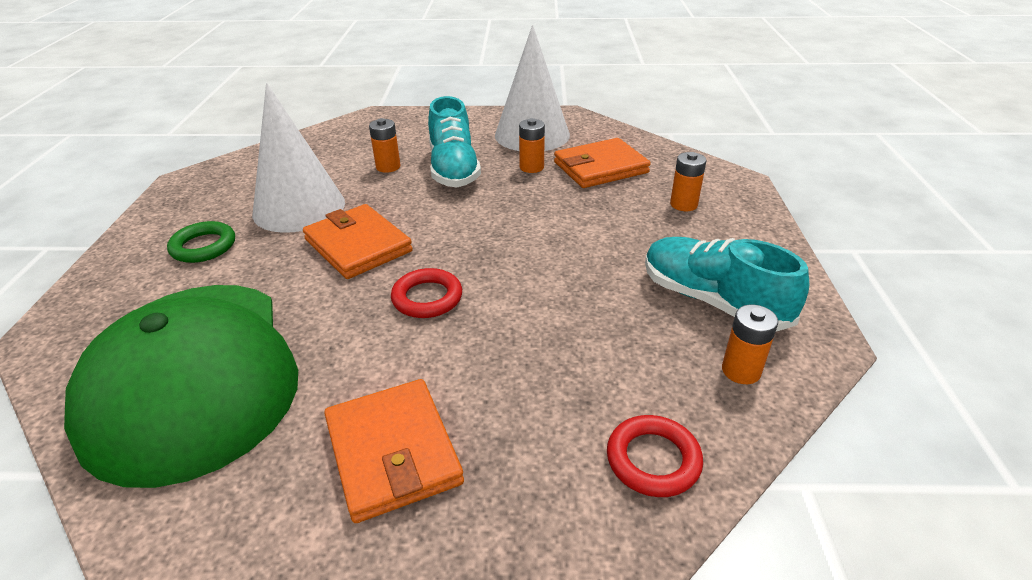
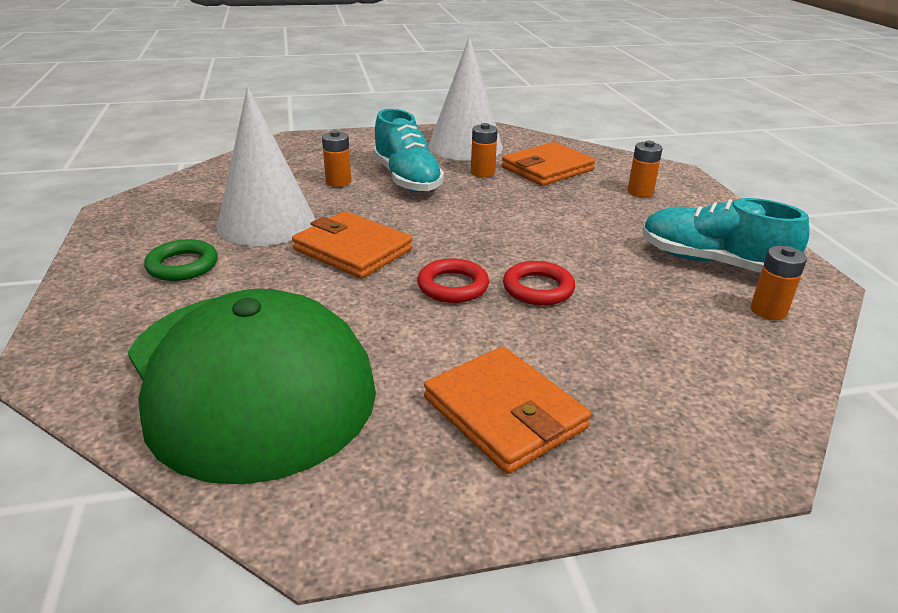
camera: 15 degrees left, 5 degrees down
red ring [607,415,703,497] -> red ring moved to [503,261,575,306]

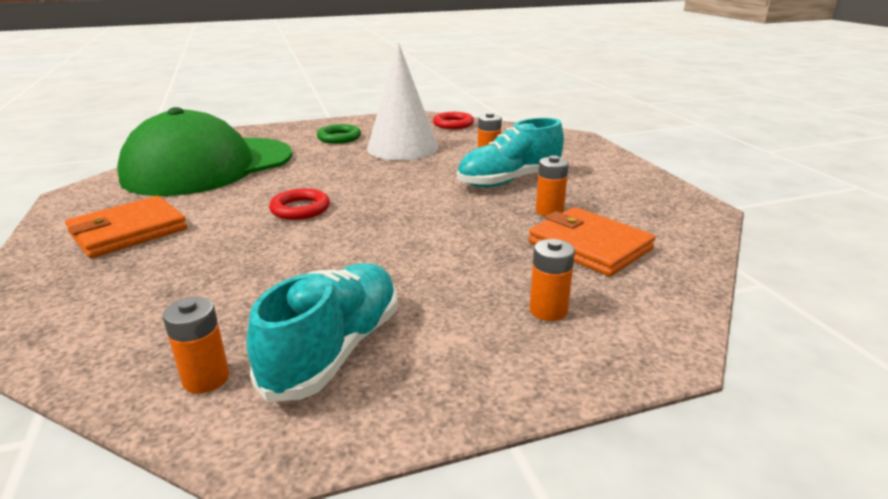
camera: 85 degrees right, 5 degrees down
orange wallet [292,211,413,279] -> none
white cone [428,36,503,161] -> none
red ring [503,261,575,306] -> red ring moved to [433,112,474,129]

